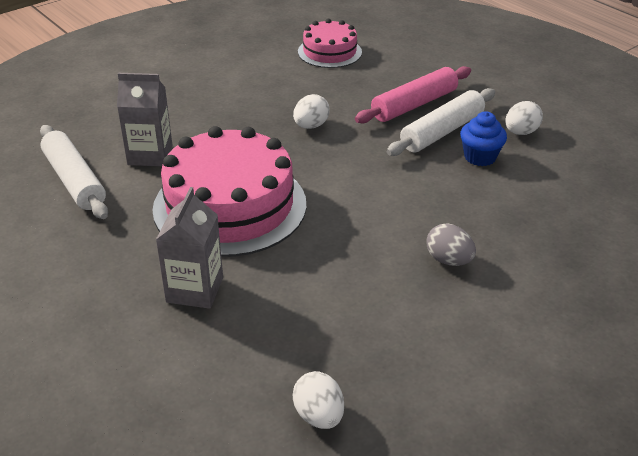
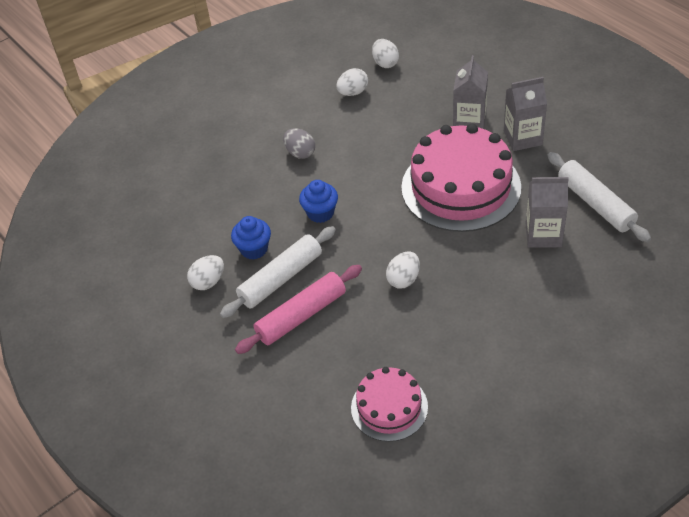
camera: 175 degrees left, 10 degrees up
none -> blue cupcake [299,180,338,223]
none -> white egg [336,68,368,96]
none -> grey carton [504,77,547,151]

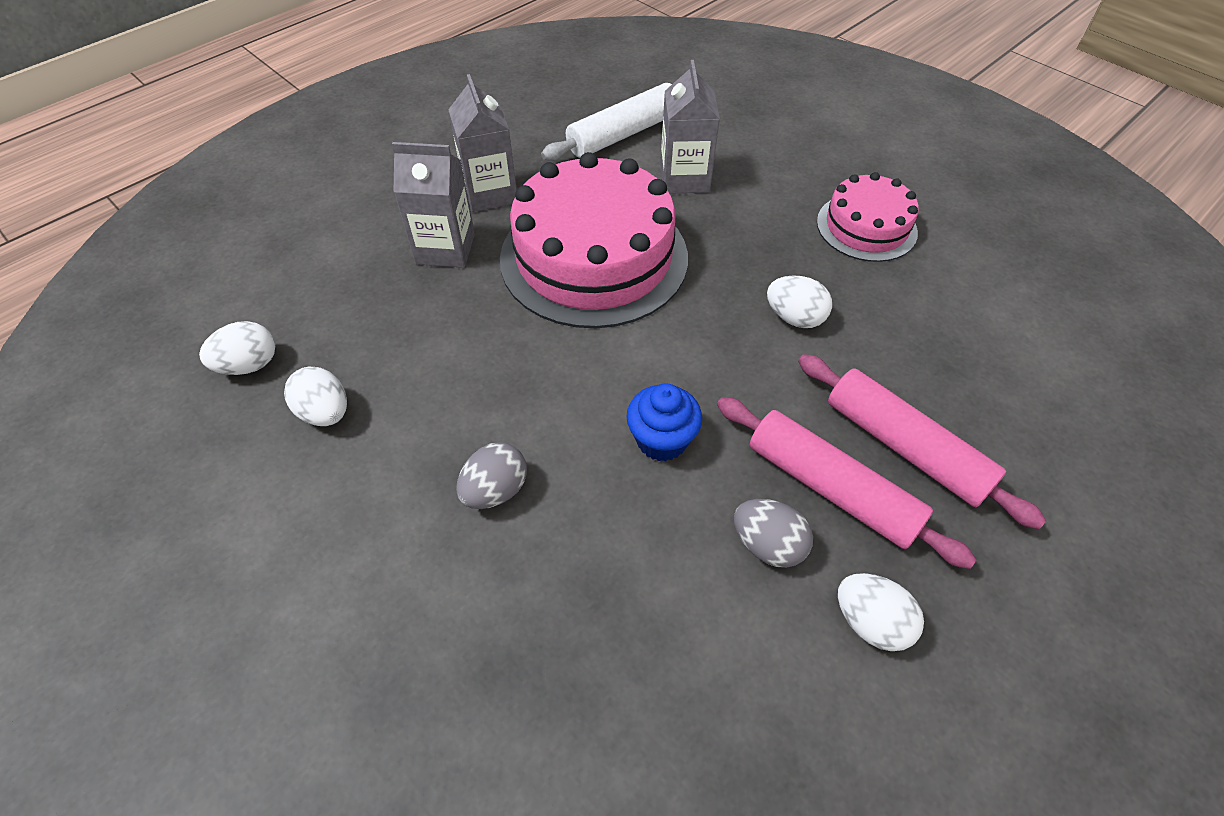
camera: 100 degrees left, 5 degrees up
white rolling pin [220,226,336,318] -> pink rolling pin [717,397,976,569]
blue cupcake [231,216,271,260] -> grey egg [734,499,813,568]
pink cake [351,367,428,442] -> pink cake moved to [817,172,919,262]

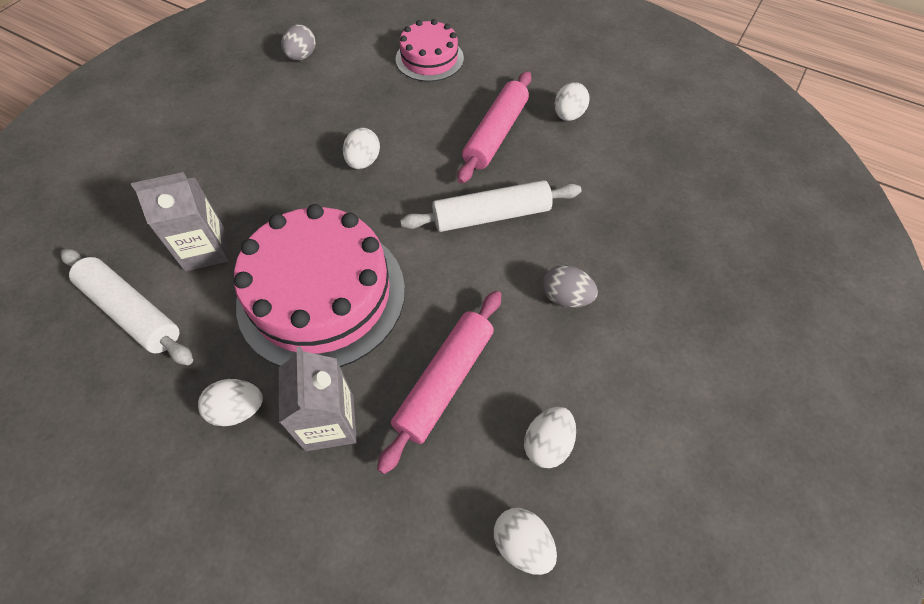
camera: 105 degrees left, 5 degrees up
grey carton [448,74,517,212] -> white egg [198,379,263,426]
blue cupcake [626,383,702,461] -> white rolling pin [400,180,582,232]
grey egg [734,499,813,568] -> grey egg moved to [281,24,316,61]
pink rolling pin [798,354,1046,529] -> pink rolling pin moved to [377,291,502,474]
pink cake [817,172,919,262] -> pink cake moved to [396,19,464,82]

